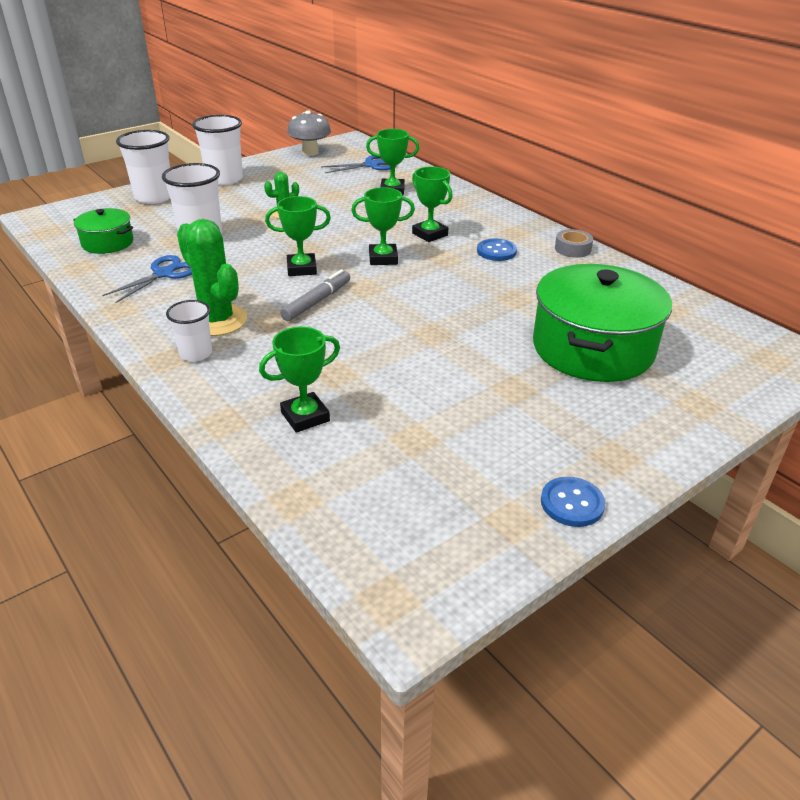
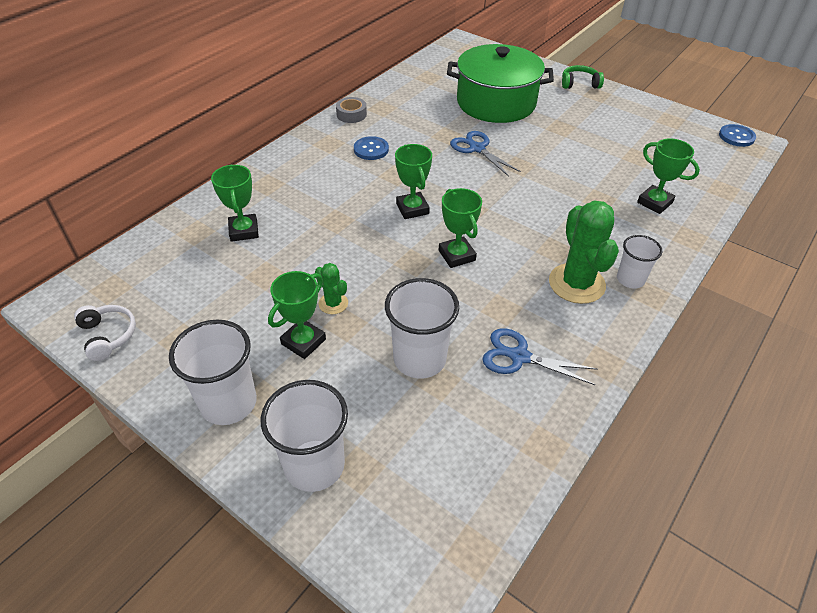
camera: 105 degrees left, 10 degrees up
green pot [73,208,133,254] -> none
green cactus [177,219,247,336] -> green cactus turned 45 degrees counterclockwise [549,200,619,304]
grey marker [280,269,350,321] -> none
grey mushroom [287,110,331,156] -> white headphones [74,305,136,361]
blue scissors [321,155,396,173] -> blue scissors moved to [450,131,521,177]
green trophy [412,167,453,242] -> green trophy moved to [268,271,326,359]
blue button [541,477,605,527] -> blue button moved to [719,124,756,147]
none -> green headphones [562,65,604,89]

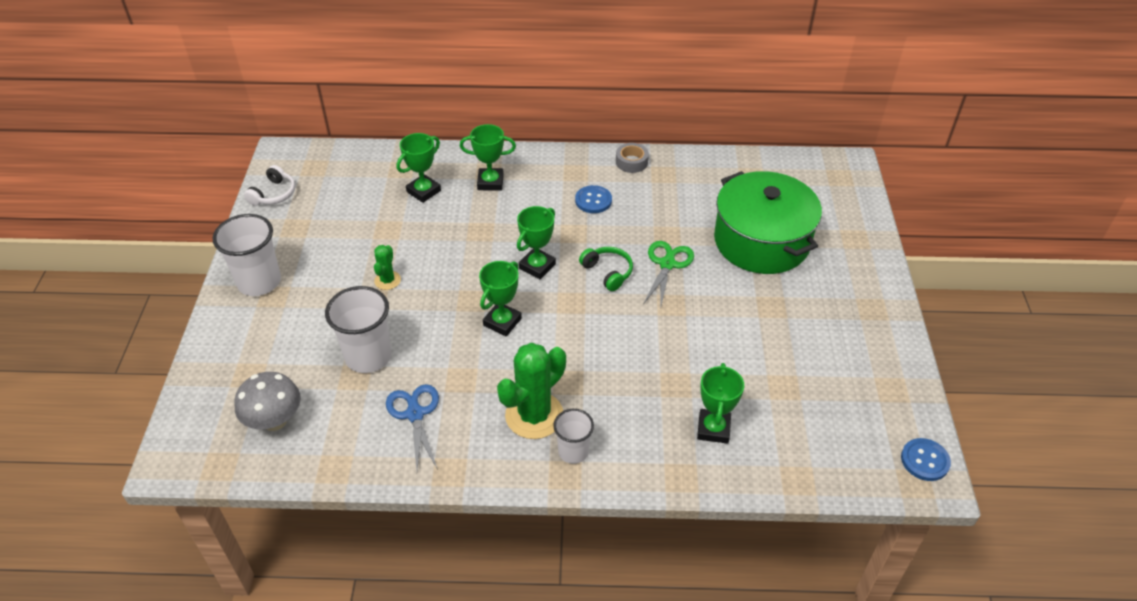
camera: 55 degrees right, 0 degrees up
white cup [261,380,348,492] -> none
green trophy [268,271,326,359] -> green trophy moved to [460,124,516,191]
blue scissors [450,131,521,177] -> green scissors [643,241,694,306]
green headphones [562,65,604,89] -> green headphones moved to [579,247,633,291]
none -> grey mushroom [234,372,301,431]

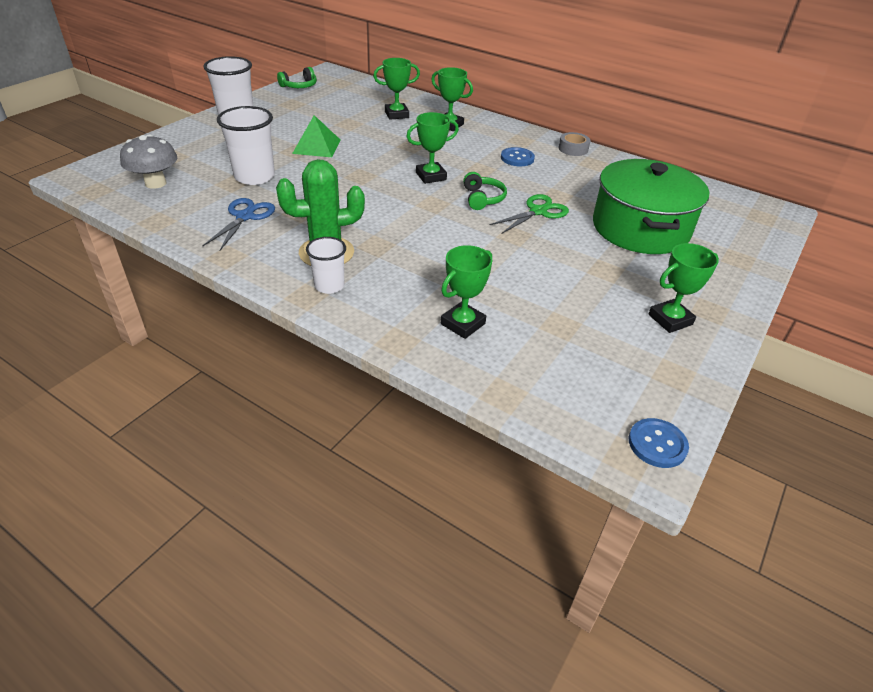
camera: 30 degrees right, 5 degrees down
white headphones [244,165,295,206] -> green headphones [277,67,317,88]
green cactus [374,245,401,290] -> green pyramid [292,115,340,157]
green trophy [479,261,522,336] -> green trophy moved to [648,243,719,333]

